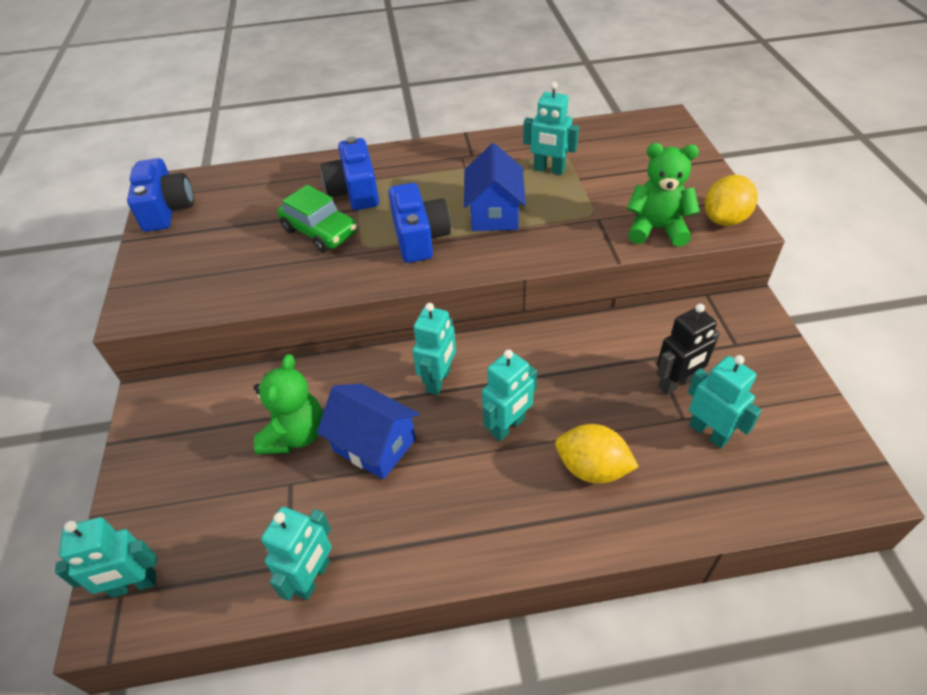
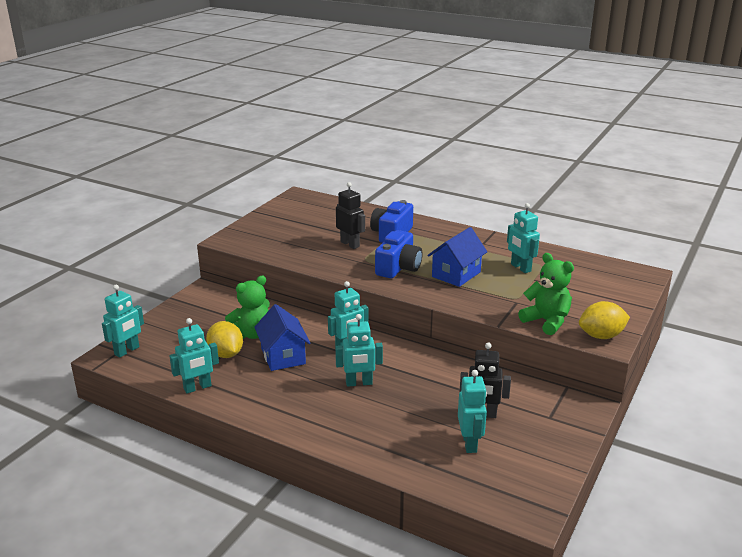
camera: 35 degrees right, 20 degrees down
turquoise robot [55,517,157,598] -> turquoise robot turned 75 degrees counterclockwise [102,285,144,358]
blue camera [127,158,194,232] -> none
green car [277,185,358,253] -> black robot [336,182,365,249]
yellow lemon [555,424,639,484] -> yellow lemon moved to [206,321,243,358]

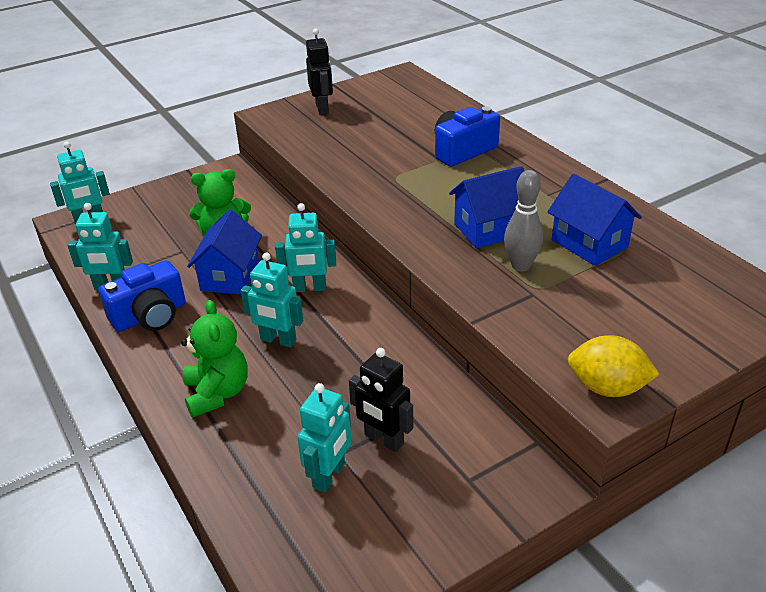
camera: 30 degrees right, 10 degrees up
yellow lemon [206,321,243,358] -> none
black robot [336,182,365,249] -> black robot moved to [306,28,333,115]
blue camera [375,230,423,278] -> blue camera moved to [99,260,186,332]
turquoise robot [507,203,540,273] -> blue house [548,174,642,266]
green teddy bear [518,253,574,335] -> green teddy bear moved to [181,300,248,418]
none -> grey bowling pin [504,170,543,271]

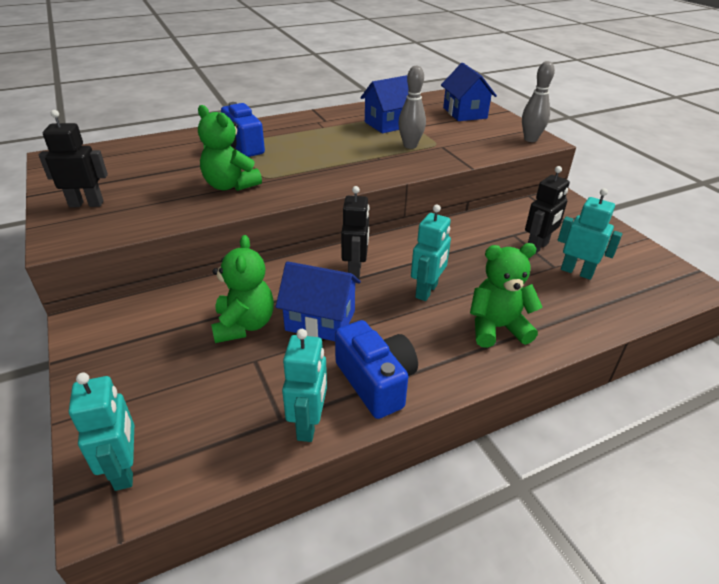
camera: 85 degrees left, 0 degrees up
turquoise robot [275,203,336,292] -> black robot [341,186,369,279]
blue house [449,166,524,248] -> blue house moved to [441,63,497,121]
yellow lemon [568,335,660,397] -> grey bowling pin [522,61,555,142]
none -> green teddy bear [198,105,262,191]

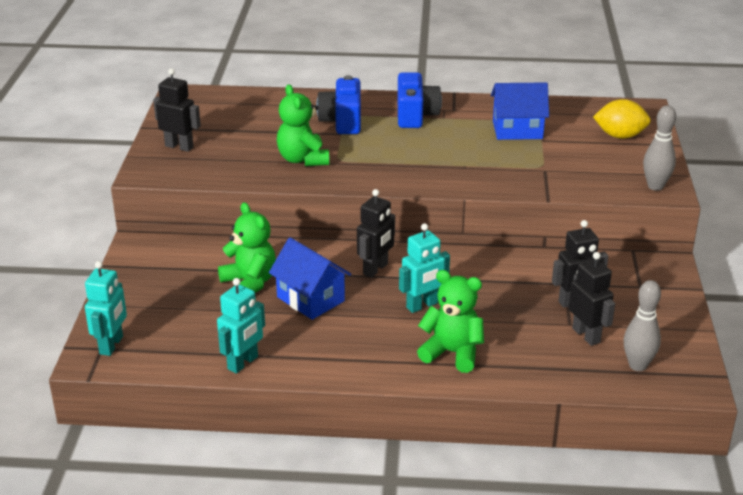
camera: 30 degrees right, 5 degrees down
green teddy bear [211,235,274,343] -> green teddy bear turned 60 degrees counterclockwise [218,202,276,293]
blue camera [335,320,418,419] -> blue camera moved to [398,72,442,128]
grey bowling pin [398,66,426,149] -> grey bowling pin moved to [624,280,661,371]
blue house [441,63,497,121] -> yellow lemon [593,99,651,139]
turquoise robot [558,188,622,280] -> black robot [568,252,615,346]

